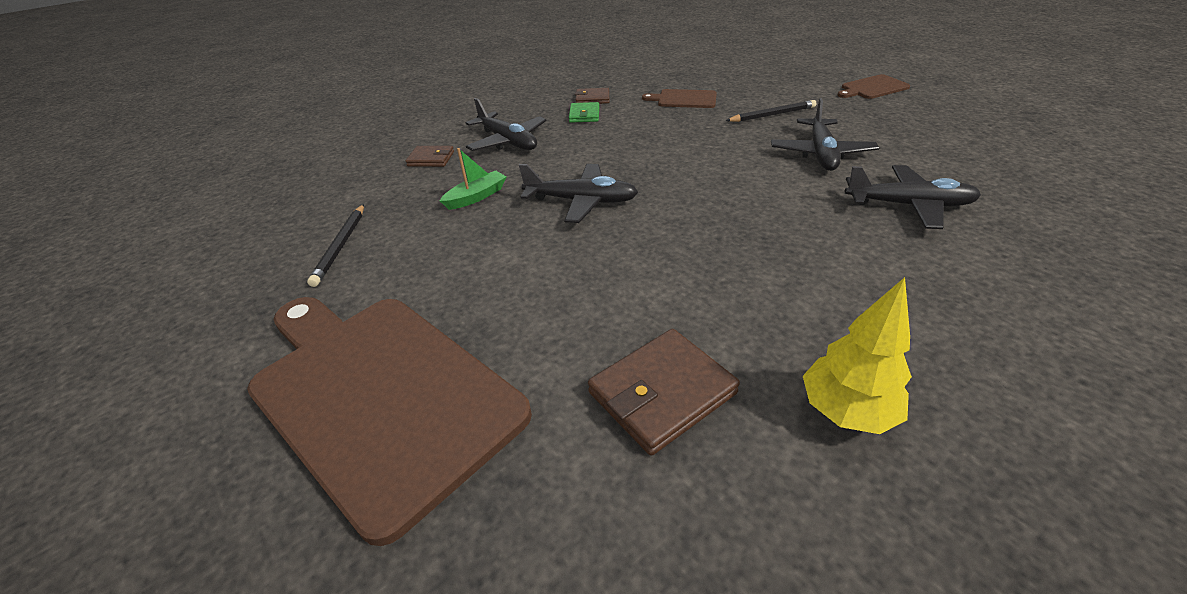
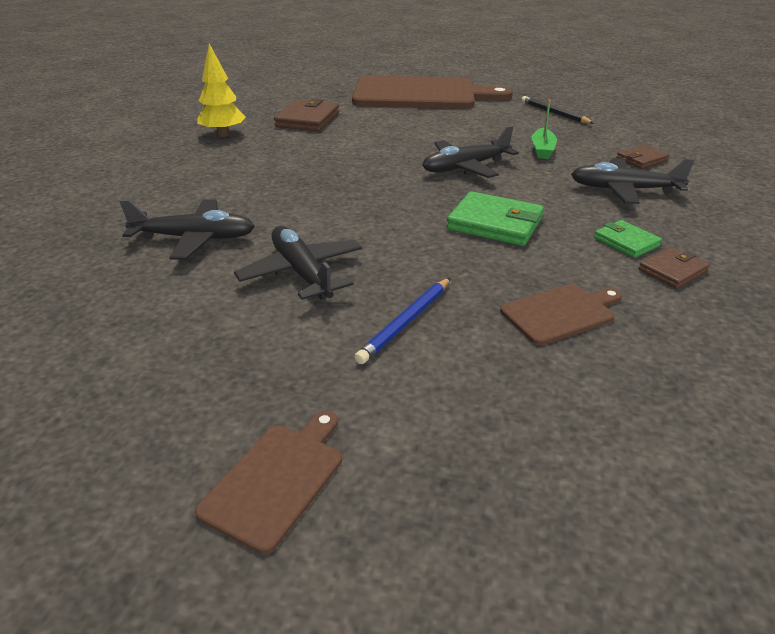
camera: 140 degrees right, 5 degrees down
black pencil [725,100,817,122] -> blue pencil [354,278,450,364]
black plane [845,165,981,229] -> black plane turned 150 degrees counterclockwise [119,200,255,260]
none -> green wallet [446,191,544,246]

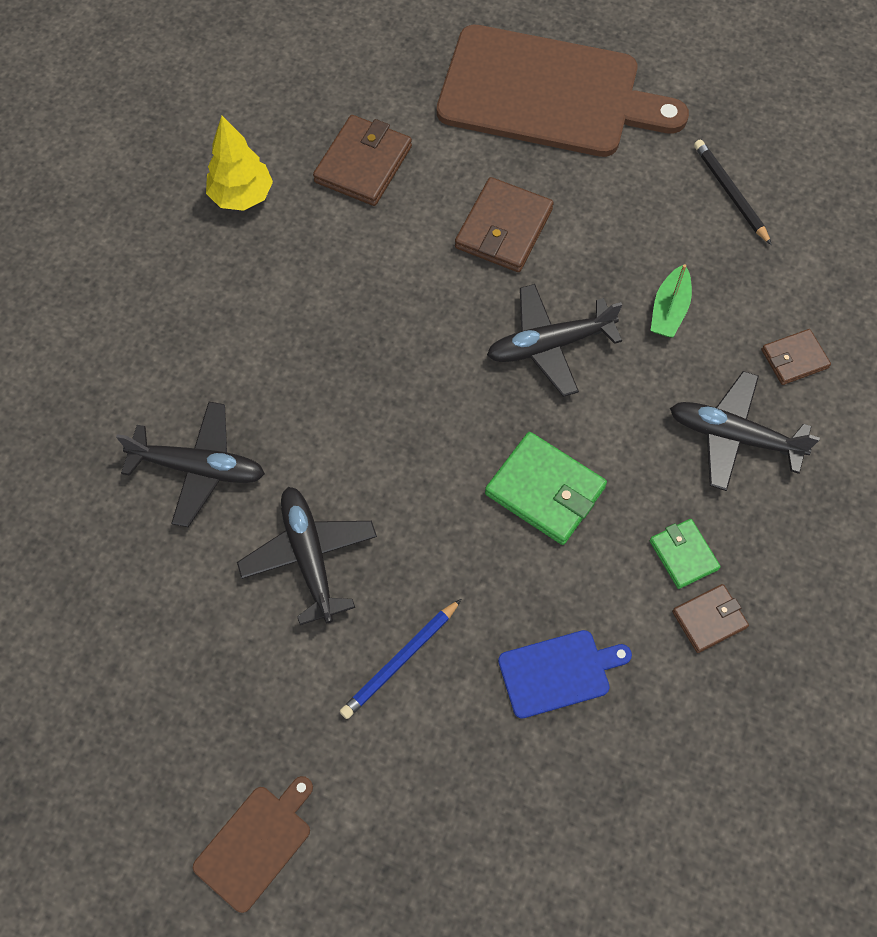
camera: 10 degrees right, 30 degrees up
brown cutting board [500,284,622,345] -> blue cutting board [498,630,632,719]
none -> brown wallet [455,177,554,272]

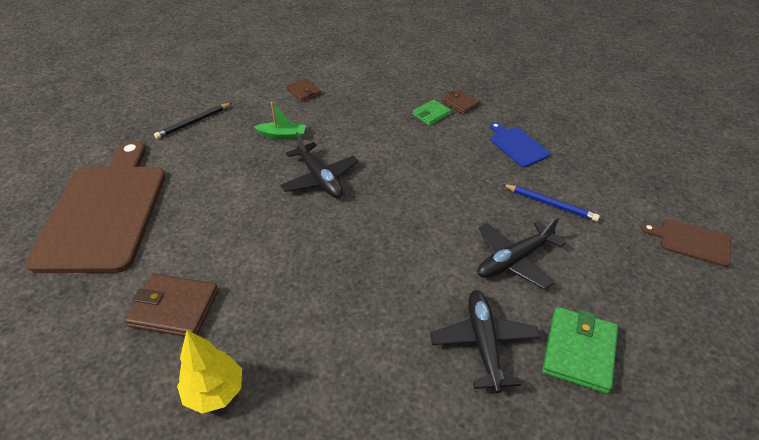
camera: 105 degrees left, 20 degrees down
brown wallet [455,177,554,272] -> none
green wallet [485,432,607,545] -> green wallet moved to [542,307,618,394]
black plane [670,371,820,491] -> none

